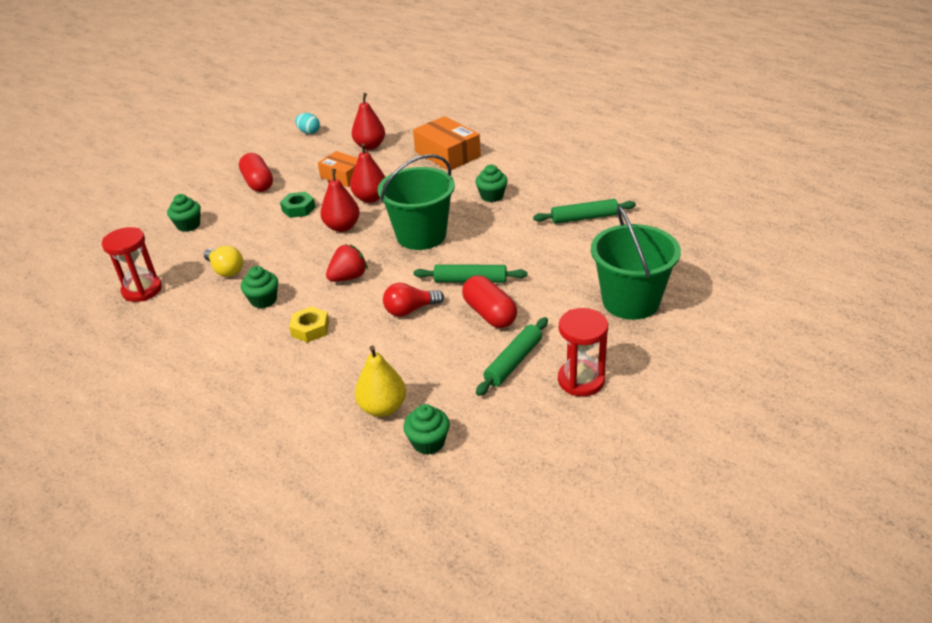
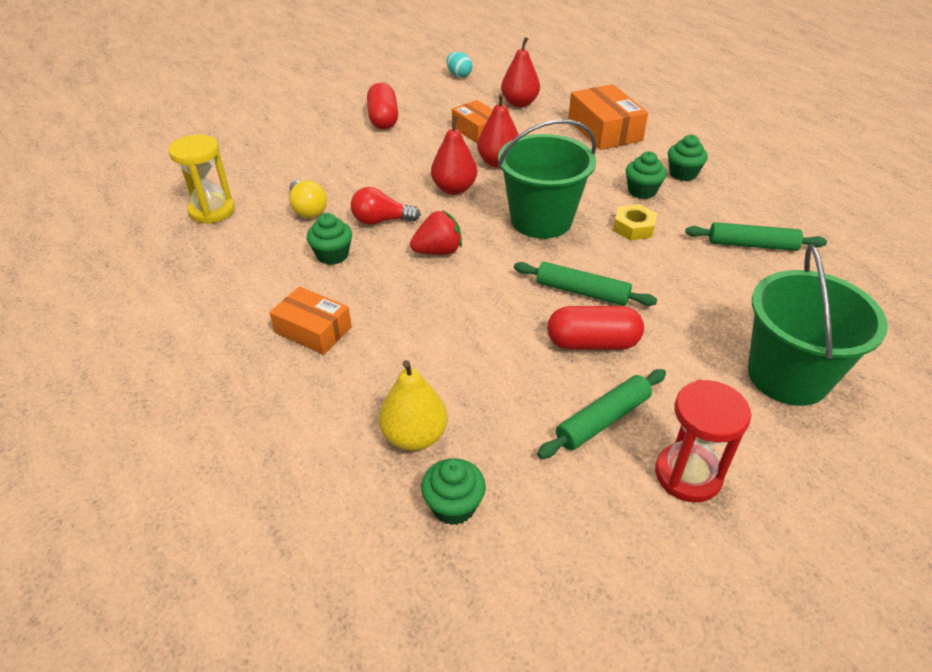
camera: 15 degrees right, 5 degrees up
red hourglass [102,227,162,302] -> yellow hourglass [168,135,235,224]
green cupcake [167,194,201,232] -> green cupcake moved to [668,135,708,181]
green nut [280,192,315,218] -> none
yellow nut [289,306,329,343] -> yellow nut moved to [613,204,657,241]
red light bulb [383,283,444,317] -> red light bulb moved to [351,187,421,225]
red capsule [462,276,517,328] -> red capsule turned 75 degrees counterclockwise [547,306,644,349]
none -> orange box [269,286,352,355]

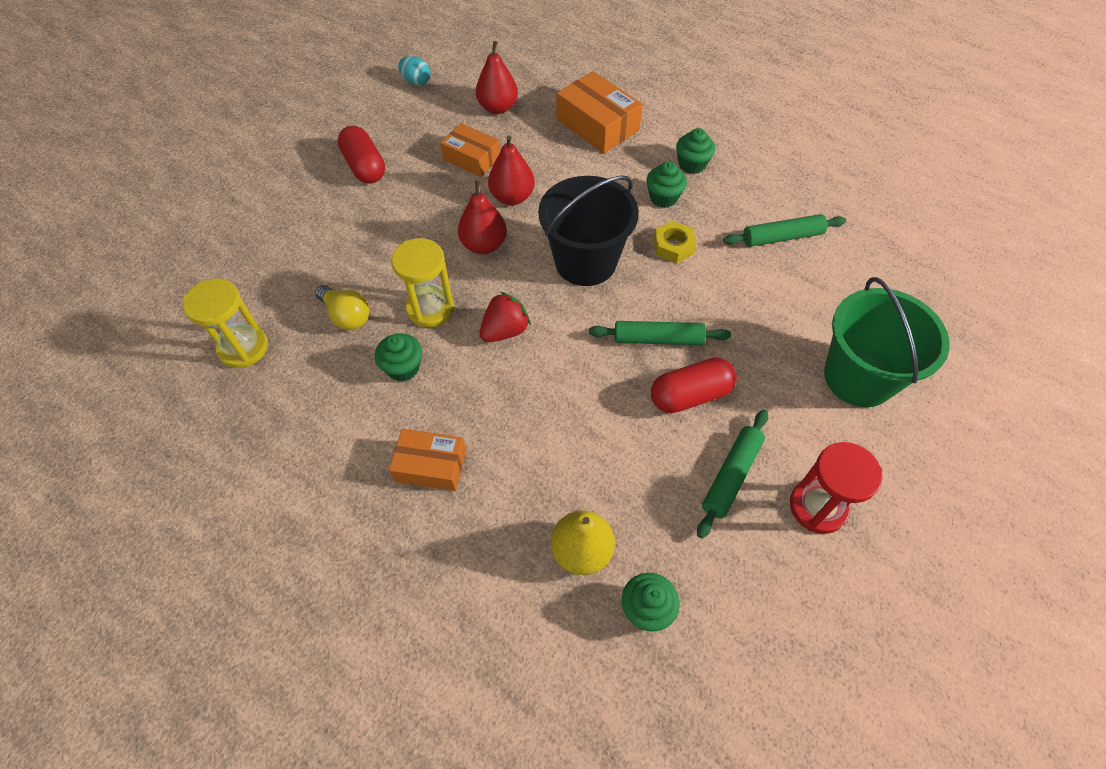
camera: 20 degrees left, 15 degrees up
red light bulb [351,187,421,225] -> yellow hourglass [391,238,454,327]
green bucket [498,119,596,239] -> black bucket [538,175,639,286]

